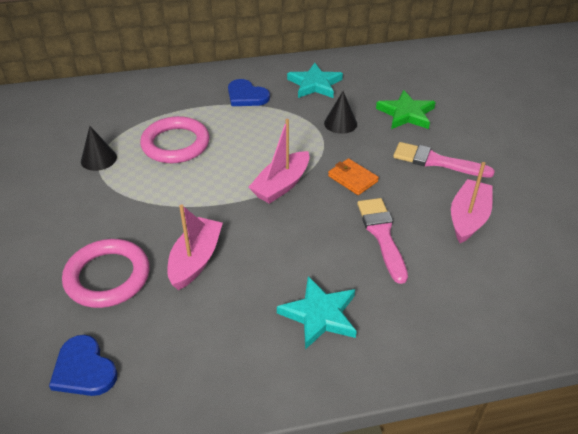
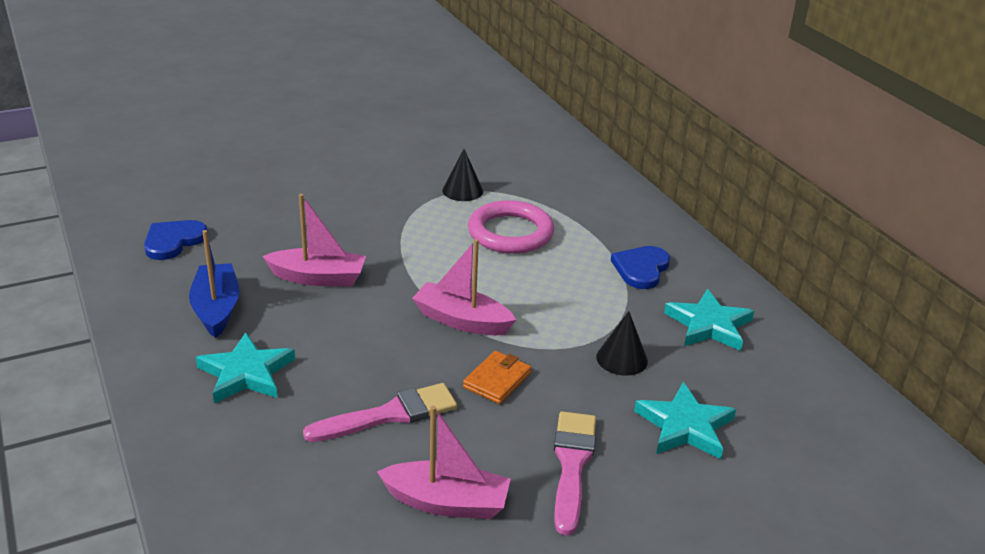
camera: 75 degrees right, 10 degrees down
pink ring [62,239,150,308] -> none
green star [376,90,436,129] -> turquoise star [634,382,736,459]
none -> blue boat [189,230,239,338]

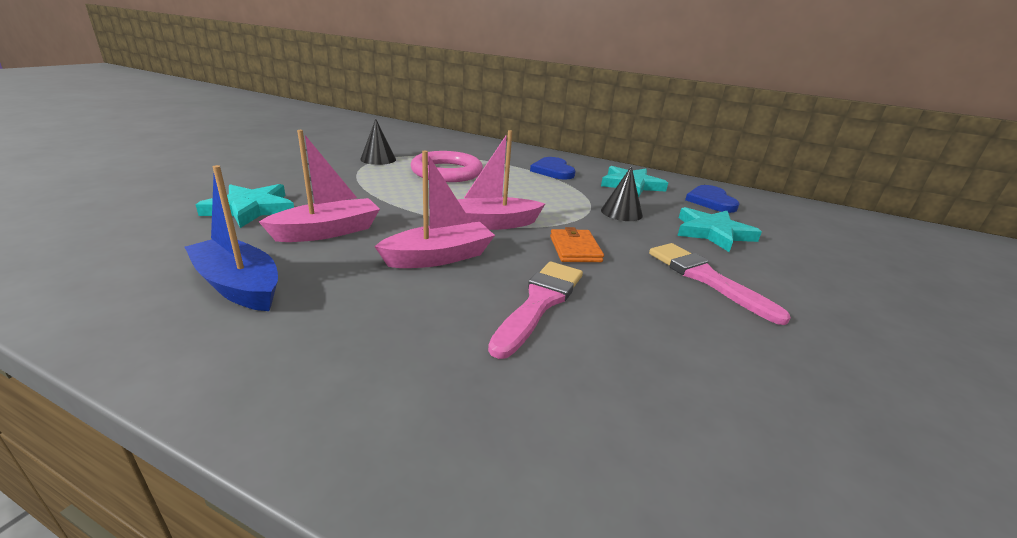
camera: 40 degrees left, 5 degrees down
blue heart [144,220,208,260] -> blue heart moved to [685,185,740,213]
turquoise star [196,332,295,403] -> turquoise star moved to [195,184,294,228]
pink boat [377,406,511,519] -> pink boat moved to [374,151,495,268]

